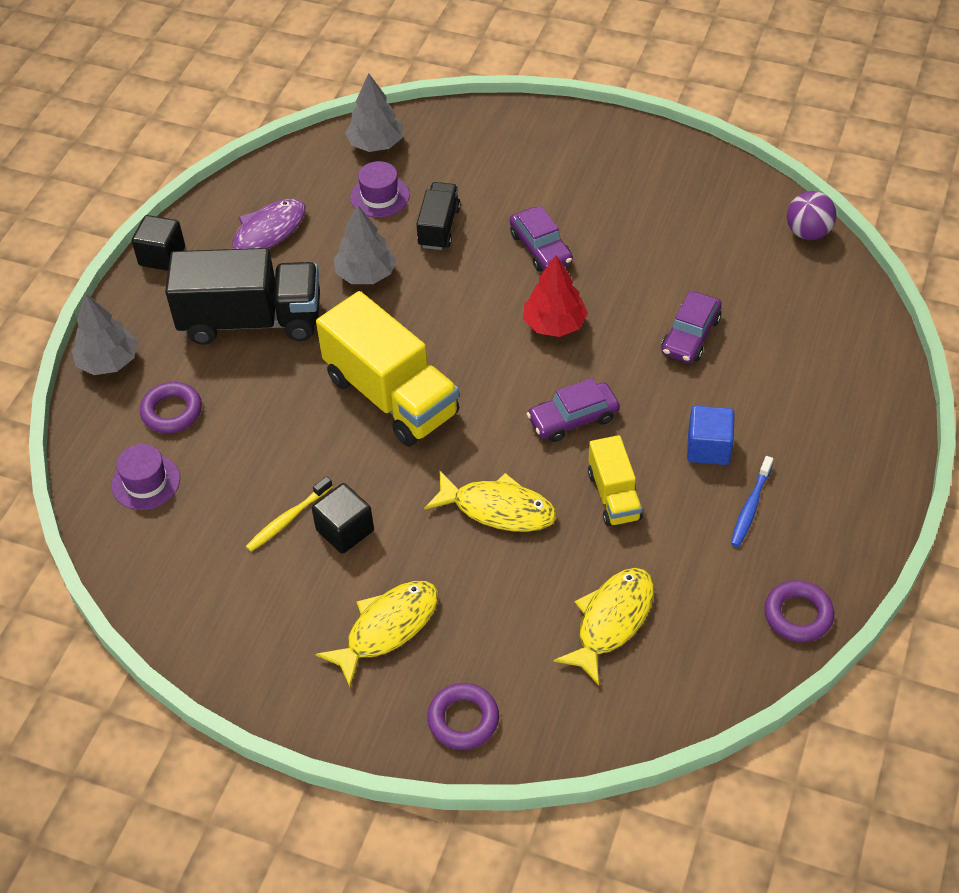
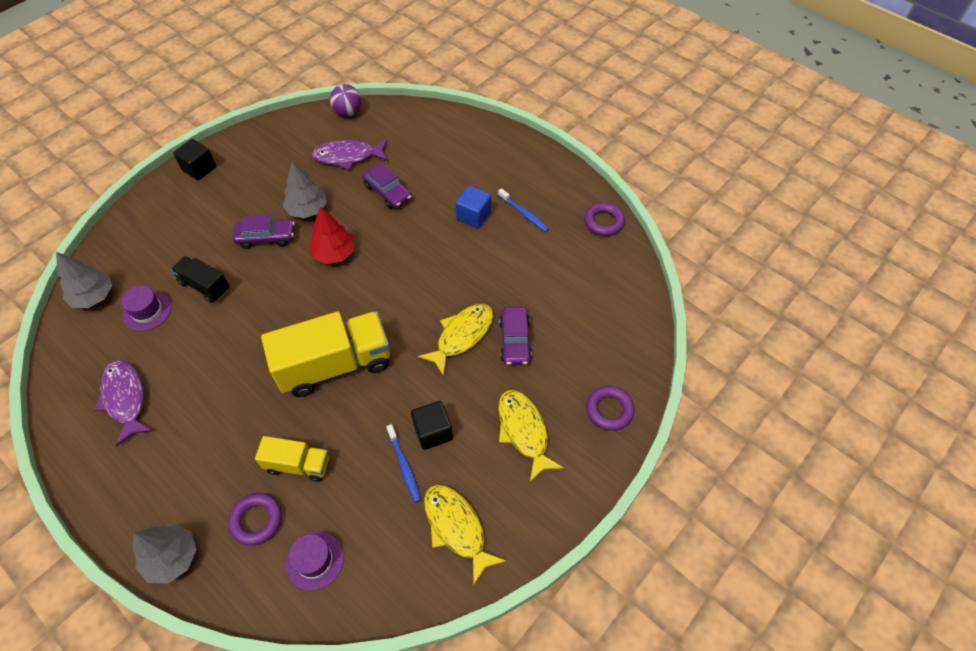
camera: 70 degrees left, 5 degrees up
black cube [132,215,185,271] -> black cube moved to [173,139,216,180]
black truck [165,248,320,345] -> none
yellow toothbrush [246,476,333,552] -> blue toothbrush [386,424,421,503]
grey tree [334,204,396,284] -> grey tree moved to [283,162,327,218]
purple car [527,378,620,442] -> purple car moved to [499,307,532,365]
yellow fish [554,568,654,685] -> yellow fish moved to [424,484,506,585]
yellow truck [588,435,643,527] -> yellow truck moved to [255,436,329,482]
none -> purple fish [311,140,388,170]

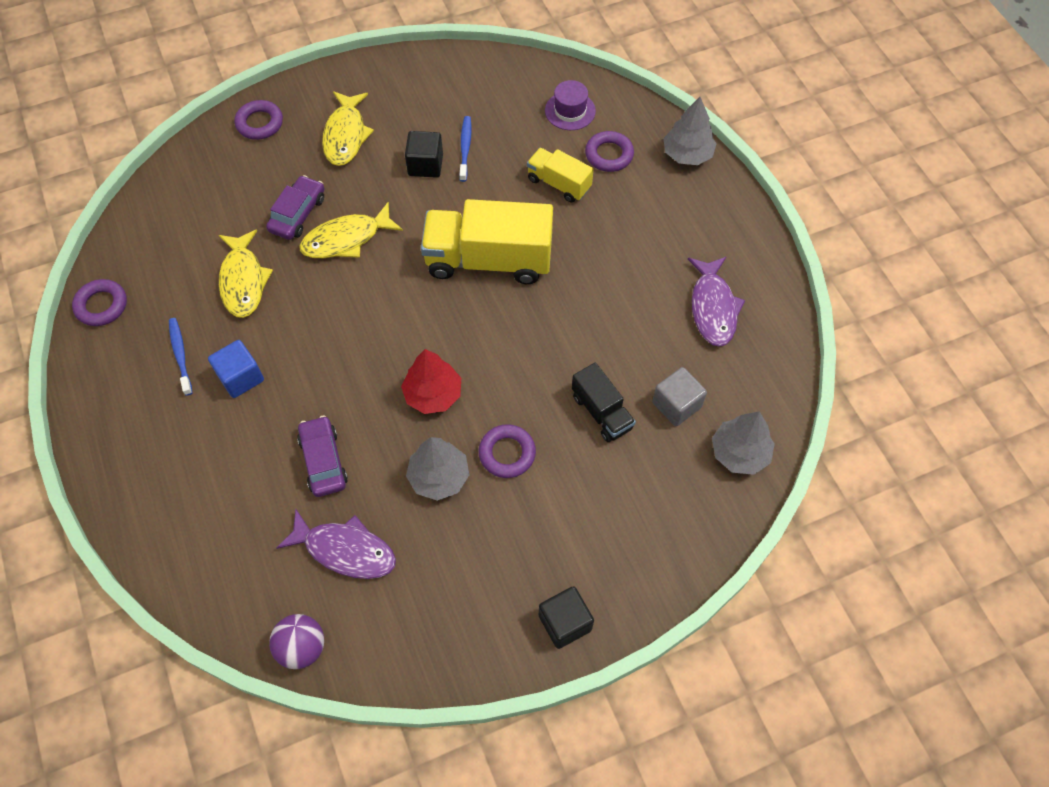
camera: 155 degrees left, 5 degrees up
purple hat [121,285,171,331] -> grey cube [652,367,707,426]
purple car [233,215,295,249] -> purple ring [479,424,536,478]
yellow fish [424,484,506,585] -> yellow fish moved to [219,229,273,318]

